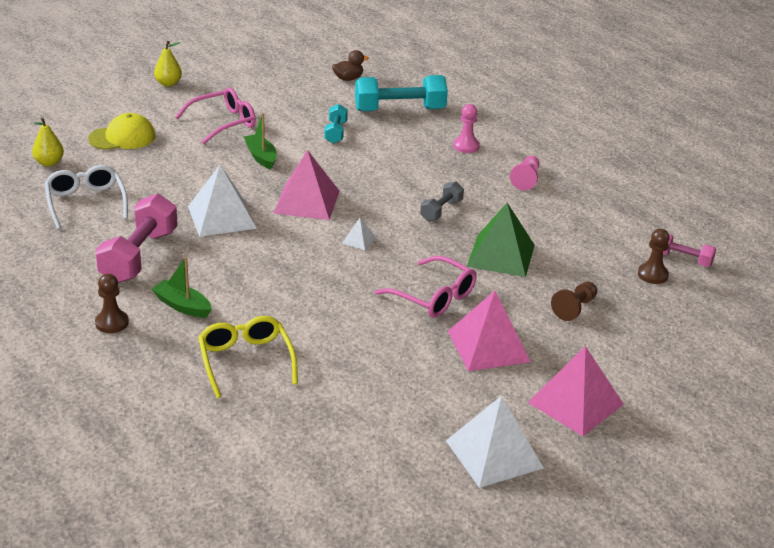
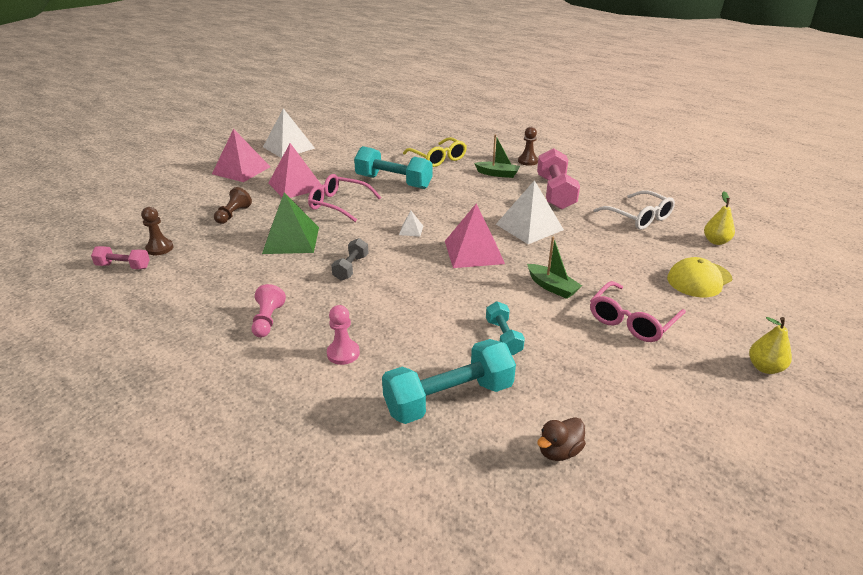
camera: 165 degrees right, 0 degrees up
none -> turquoise dumbbell [354,146,433,189]

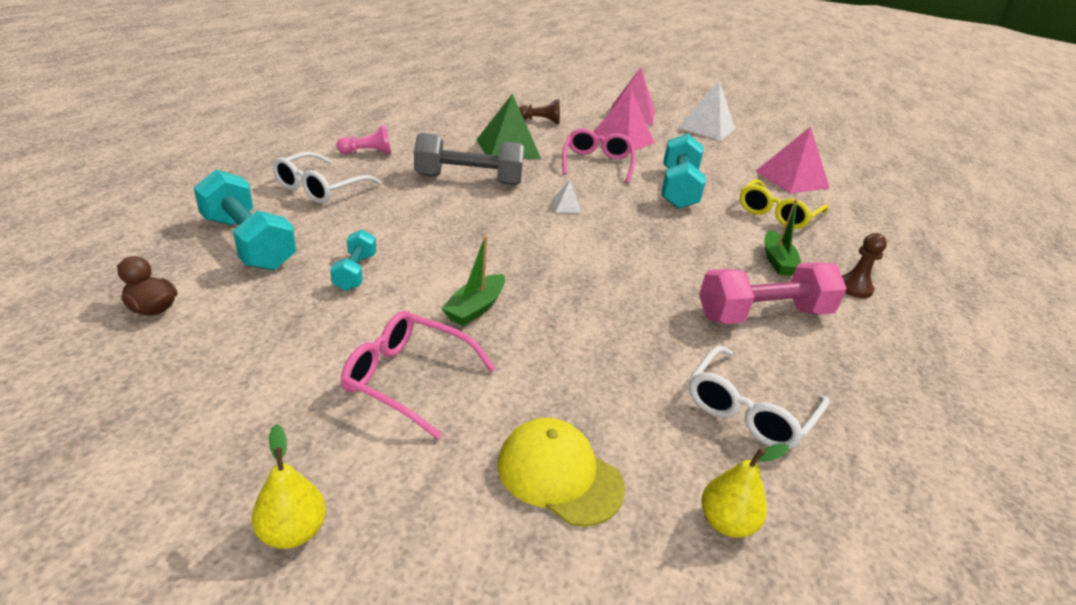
camera: 70 degrees right, 0 degrees up
pink dumbbell [91,246,150,269] -> none
brown pawn [141,207,173,255] -> none
pink pawn [327,305,360,365] -> white glasses [273,152,382,203]
grey dumbbell [331,238,368,281] -> grey dumbbell [414,133,524,185], size x1.87
pink pyramid [445,204,505,268] -> pink pyramid moved to [756,127,830,193]
turquoise dumbbell [486,301,525,355] -> turquoise dumbbell turned 60 degrees counterclockwise [330,229,376,291]
white pyramid [496,180,564,244] -> none

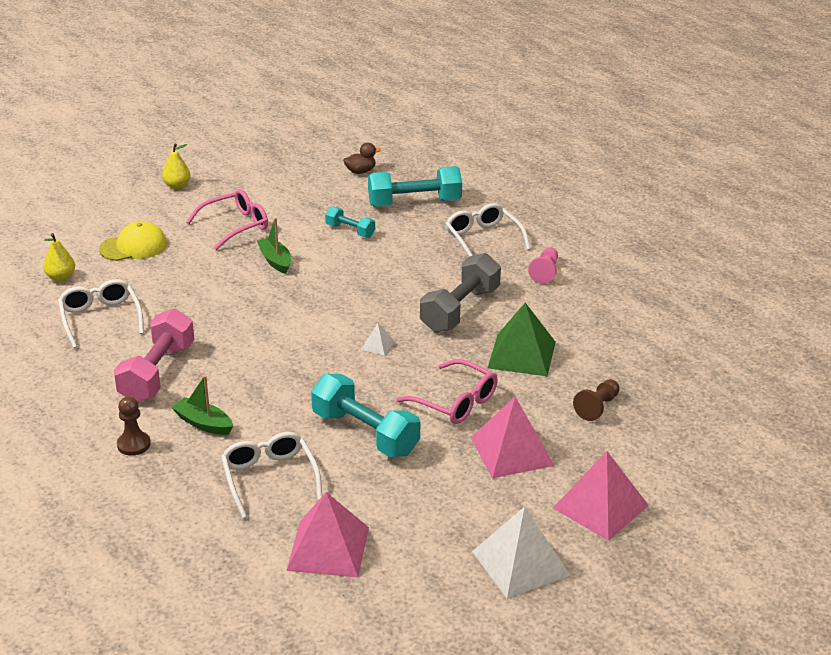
camera: 125 degrees right, 0 degrees up
yellow glasses [740,179,829,229] -> white glasses [221,432,322,518]

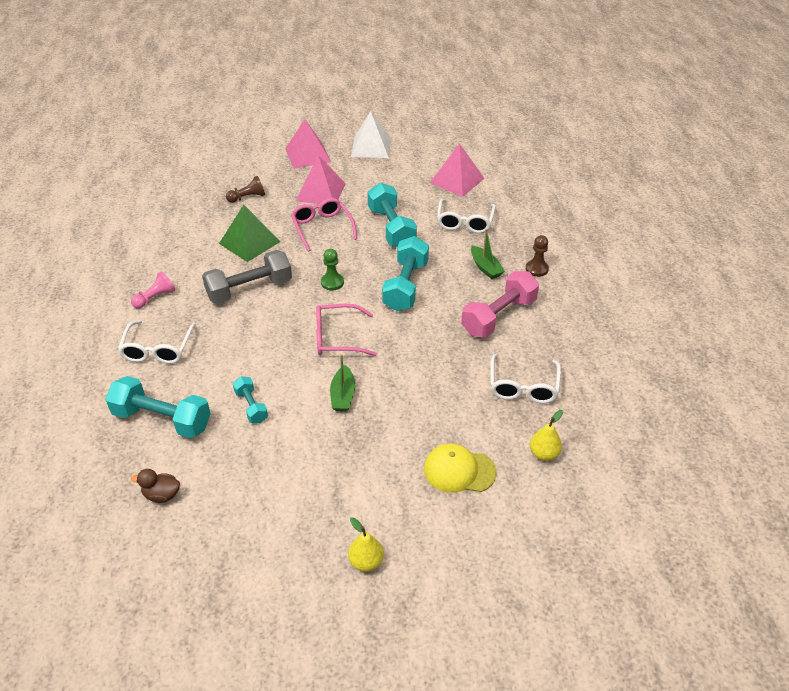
camera: 150 degrees left, 10 degrees up
pink glasses [186,189,268,250] -> pink glasses moved to [316,304,377,356]
white pyramid [361,323,395,356] -> green pawn [321,249,344,290]
none -> turquoise dumbbell [382,236,429,311]

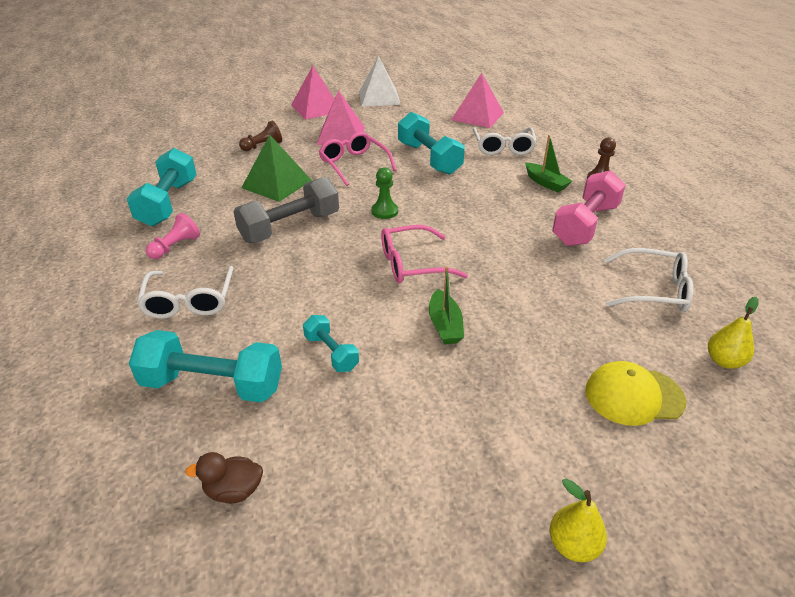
camera: 10 degrees left, 5 degrees down
turquoise dumbbell [382,236,429,311] -> turquoise dumbbell moved to [127,148,197,226]
white glasses [490,354,561,404] -> white glasses turned 75 degrees counterclockwise [604,248,693,312]

